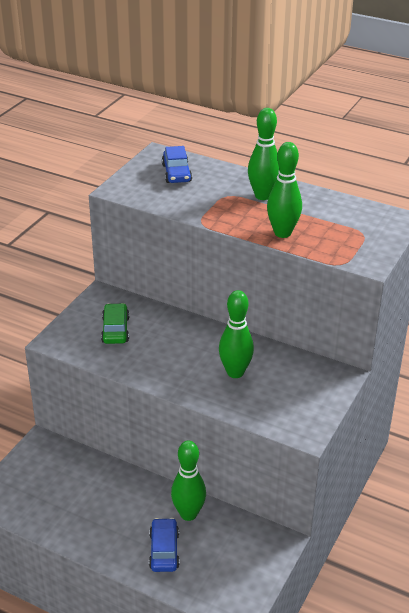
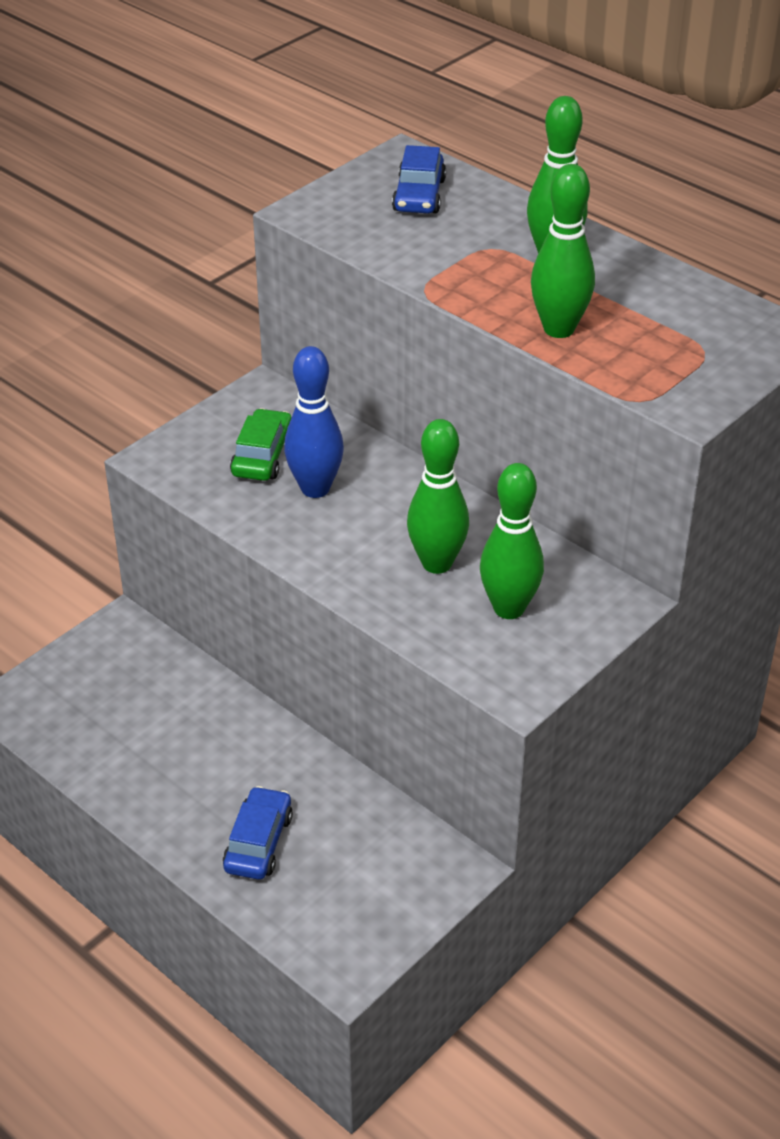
camera: 15 degrees right, 5 degrees up
green bowling pin [171,441,206,521] -> green bowling pin moved to [480,463,544,619]
none -> blue bowling pin [284,346,344,498]

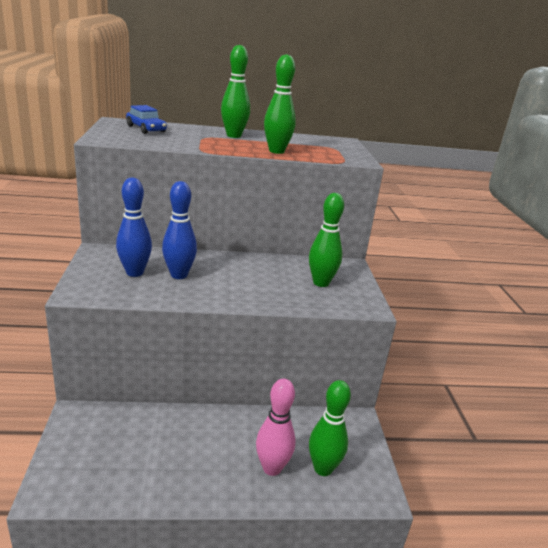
camera: 50 degrees left, 15 degrees down
blue car [223,786,293,880] -> pink bowling pin [256,379,296,476]
green car [230,408,292,481] -> blue bowling pin [116,178,152,277]
green bowling pin [407,419,469,574] -> green bowling pin moved to [309,380,351,476]

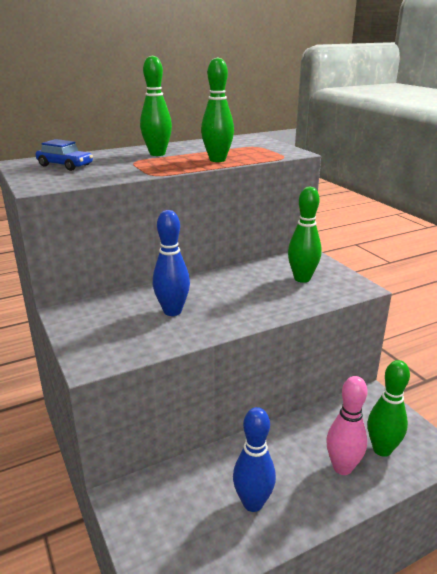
camera: 20 degrees left, 0 degrees up
blue bowling pin [116,178,152,277] -> blue bowling pin moved to [233,407,276,512]

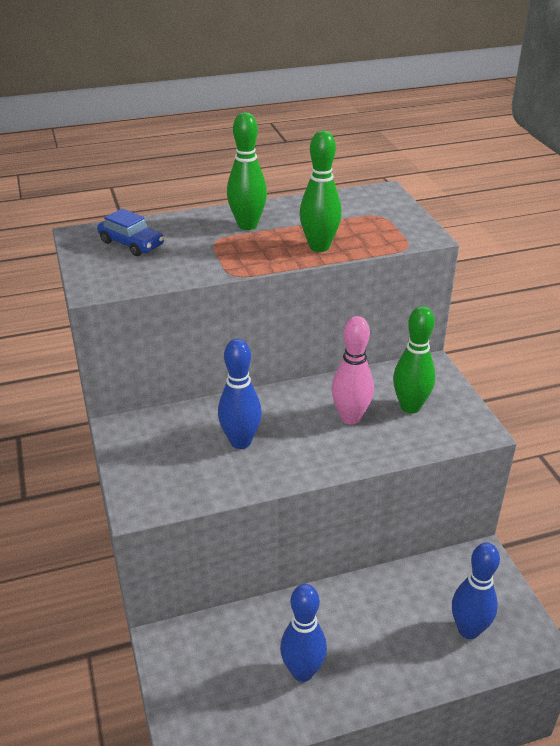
camera: 10 degrees right, 10 degrees up
pink bowling pin [326,376,368,475] -> pink bowling pin moved to [331,316,374,424]
green bowling pin [368,360,410,457] -> blue bowling pin [452,543,500,639]

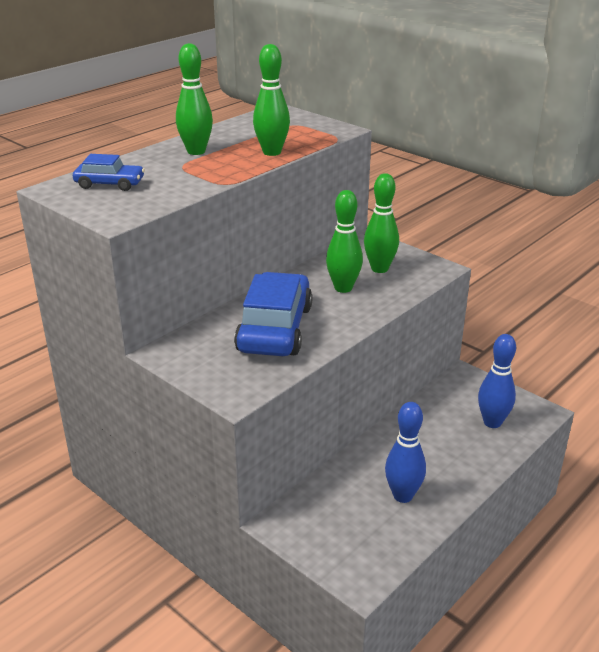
camera: 30 degrees left, 5 degrees down
blue bowling pin [218,339,262,449] -> blue car [234,272,313,356]
pink bowling pin [331,316,374,424] -> green bowling pin [326,190,363,293]

